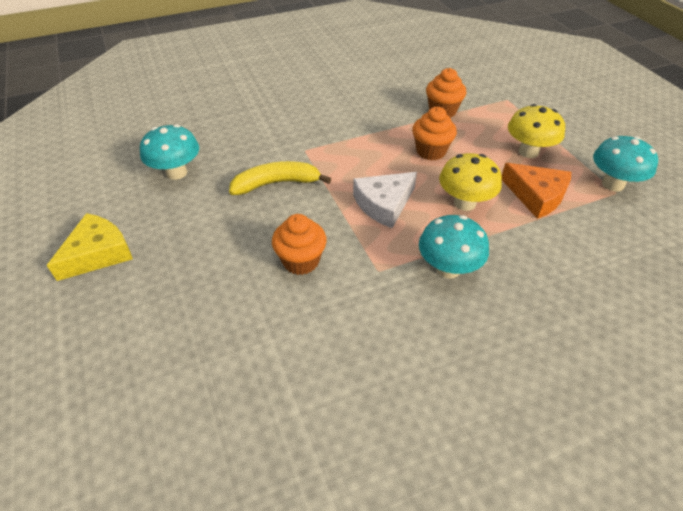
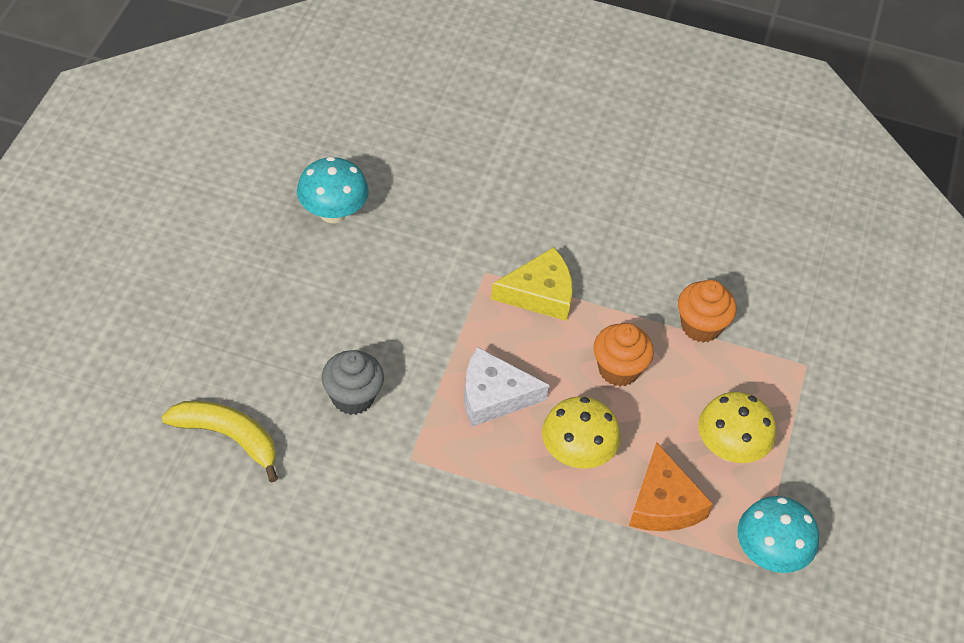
camera: 35 degrees right, 5 degrees up
yellow cheese [46,213,133,281] -> yellow cheese moved to [491,247,573,321]
yellow banana [229,161,331,195] -> yellow banana moved to [161,401,278,483]
orange cupcake [272,214,327,275] -> grey cupcake [322,350,384,415]
turquoise mushroom [419,215,489,278] -> none

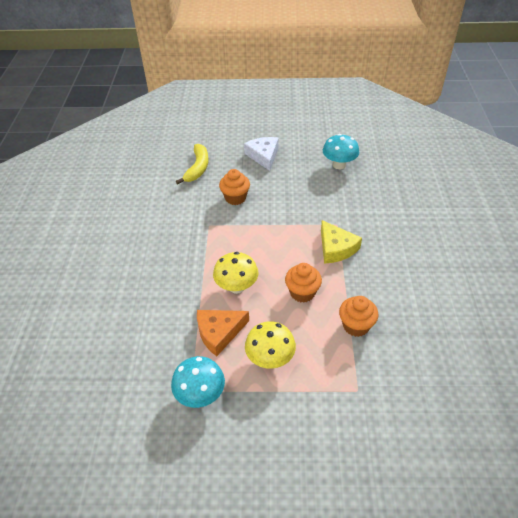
camera: 80 degrees right, 5 degrees down
grey cupcake [322,350,384,415] -> orange cupcake [219,169,250,205]
white cheese [464,347,550,427] -> white cheese moved to [244,137,279,171]

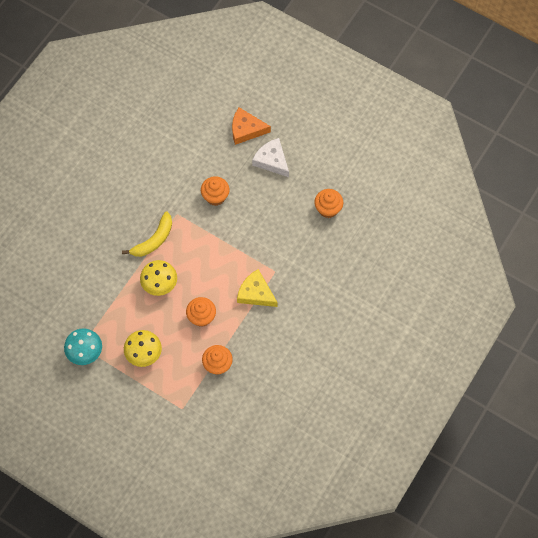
camera: 30 degrees right, 20 degrees up
yellow banana [176,144,208,184] -> yellow banana moved to [122,211,172,257]
orange cheese [197,310,249,356] -> orange cheese moved to [232,108,271,145]
white cheese [244,137,279,171] -> white cheese turned 60 degrees counterclockwise [252,138,289,177]
yellow cheese [321,220,362,264] -> yellow cheese turned 120 degrees clockwise [237,269,278,307]
turquoise mushroom [323,134,359,169] -> orange cupcake [314,189,343,218]

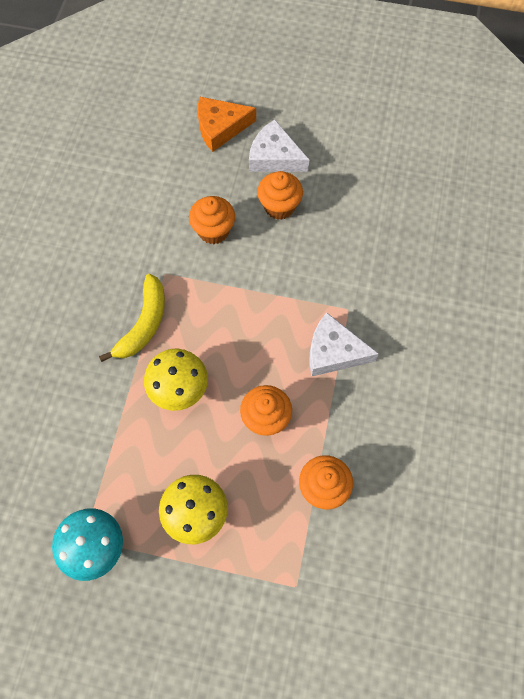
camera: 20 degrees left, 0 degrees up
yellow cheese [237,269,278,307] -> white cheese [309,312,379,376]
orange cupcake [314,189,343,218] -> orange cupcake moved to [257,171,303,220]

